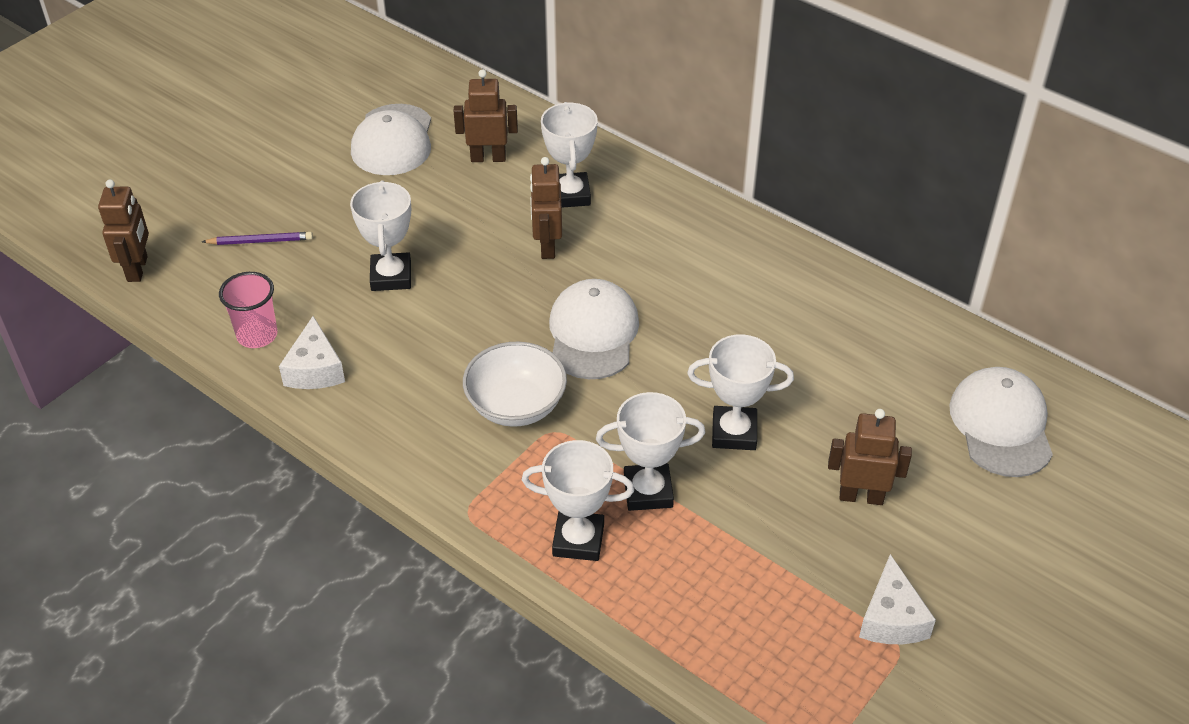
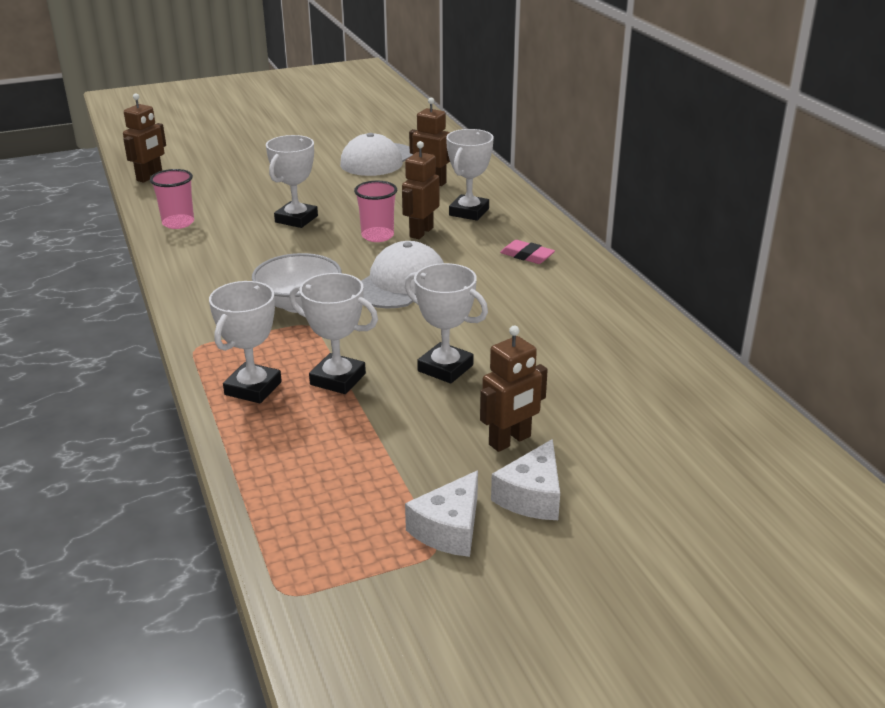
camera: 30 degrees right, 15 degrees down
purple pencil [202,232,313,245] -> none
white cheese [279,316,345,389] -> white cheese moved to [491,439,560,520]
white trophy [522,440,634,561] -> white trophy turned 75 degrees clockwise [209,281,282,404]
brown robot [828,409,912,505] -> brown robot turned 105 degrees clockwise [480,326,548,452]
white cap [949,367,1053,477] -> none
none -> pink cup [354,181,397,242]
none -> pink eraser [500,240,555,264]

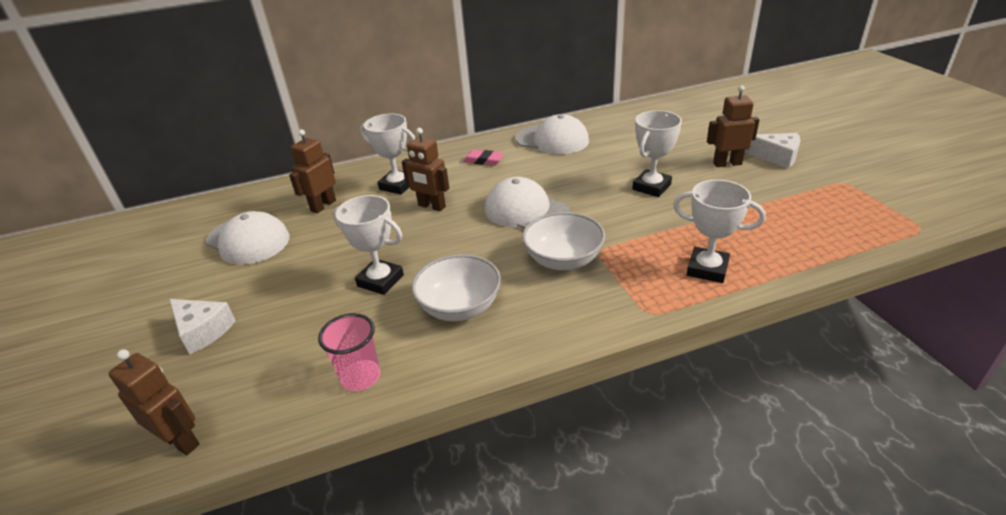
camera: 85 degrees left, 5 degrees up
white trophy [289,273,378,394] -> none
pink cup [354,181,397,242] -> none
white cheese [405,470,478,557] -> white cheese moved to [169,299,236,354]
brown robot [480,326,548,452] -> brown robot turned 60 degrees counterclockwise [707,85,760,167]
pink eraser [500,240,555,264] -> pink eraser turned 75 degrees clockwise [463,150,504,166]
none -> white bowl [412,254,501,321]
none -> white cap [516,114,589,155]

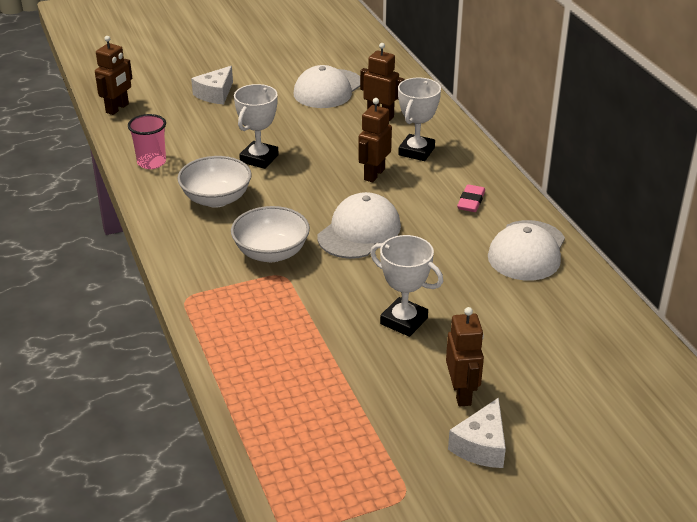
camera: 85 degrees right, 0 degrees up
white trophy [673,180,766,283] -> none

